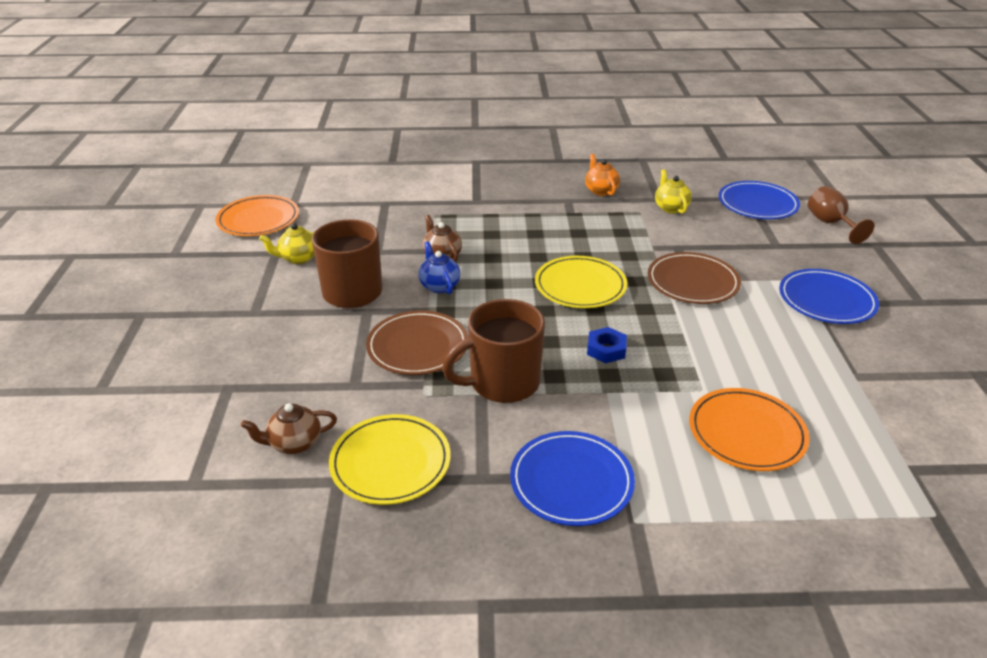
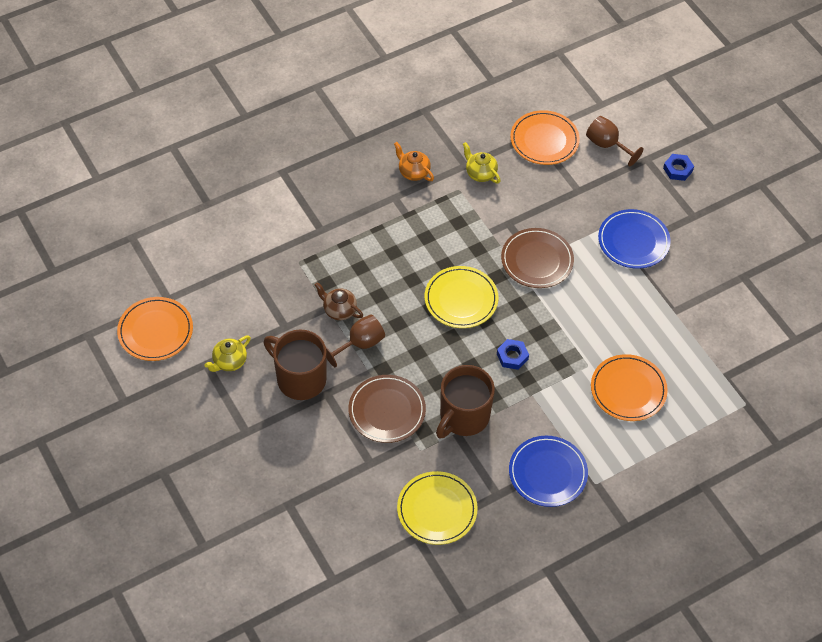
camera: 30 degrees left, 20 degrees up
brown teapot [241,403,337,454] -> none
blue teapot [418,241,460,294] -> brown goblet [326,314,385,368]
blue plate [718,181,800,219] -> orange plate [510,110,580,165]
none -> blue nut [663,154,694,181]

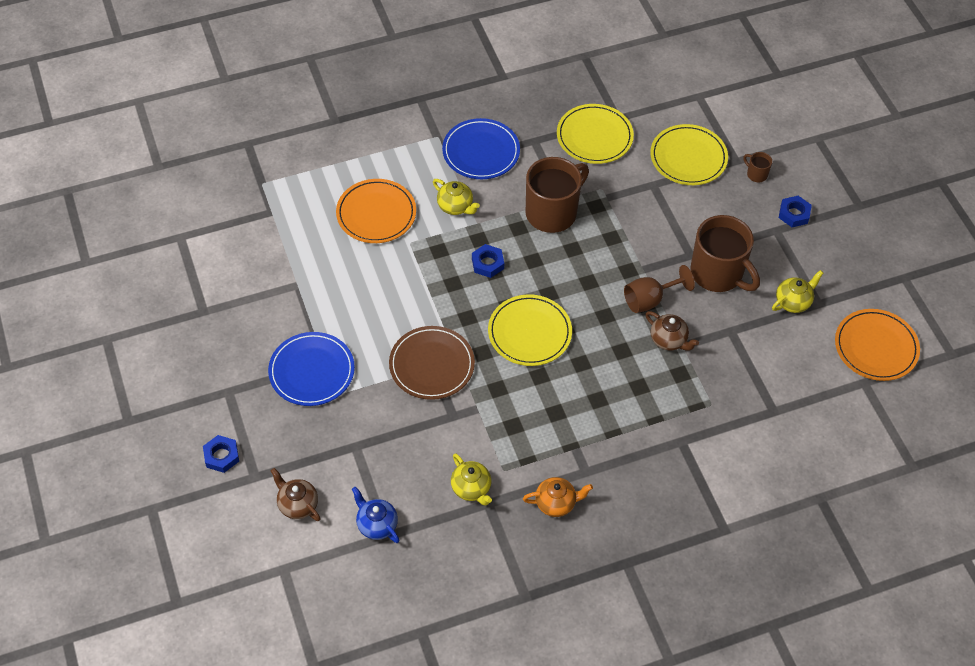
camera: 170 degrees left, 0 degrees up
brown plate [348,375,426,443] -> none
orange teapot [394,142,434,181] -> orange teapot turned 60 degrees counterclockwise [523,477,593,517]
orange plate [510,110,580,165] -> blue teapot [352,487,399,543]
brown goblet [586,116,644,166] -> brown teapot [271,468,321,521]
none -> yellow teapot [433,179,480,215]
none -> yellow plate [650,124,728,185]
none -> brown mug [743,152,772,182]
none -> blue nut [779,196,812,227]

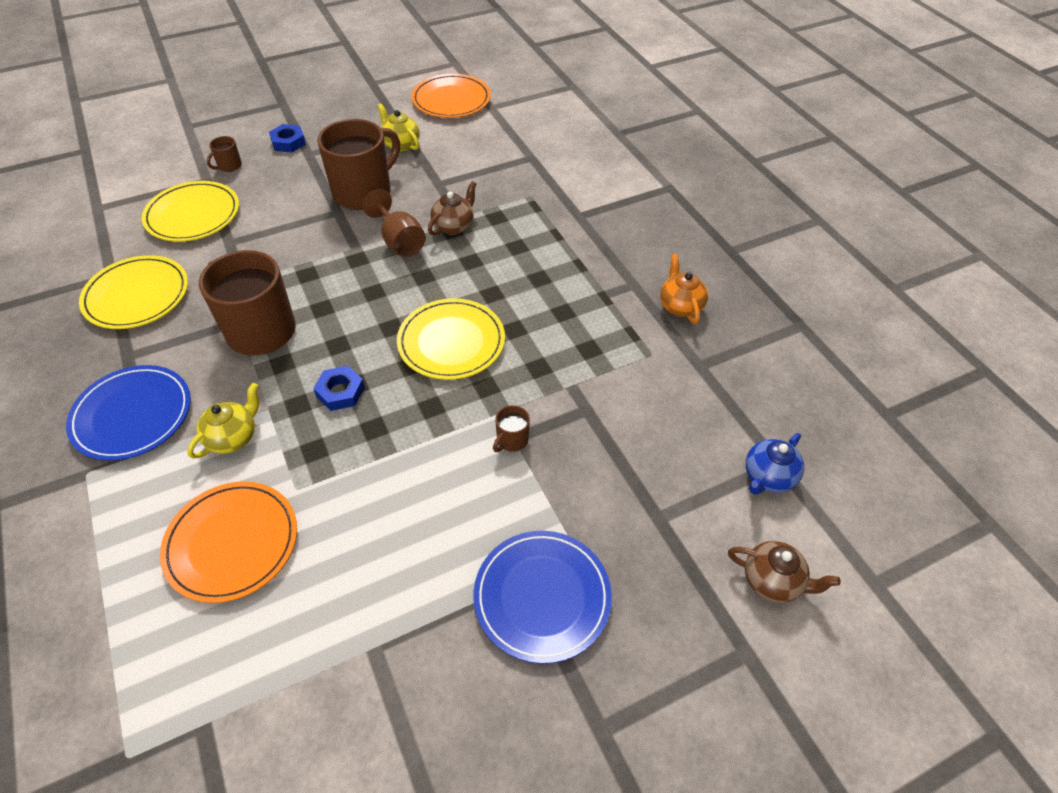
camera: 95 degrees left, 5 degrees down
blue nut [203,435,239,473] -> none
brown teapot [271,468,321,521] -> brown teapot turned 105 degrees counterclockwise [728,541,841,603]
brown plate [389,326,475,400] -> brown mug [493,405,530,452]
yellow teapot [451,453,492,506] -> none

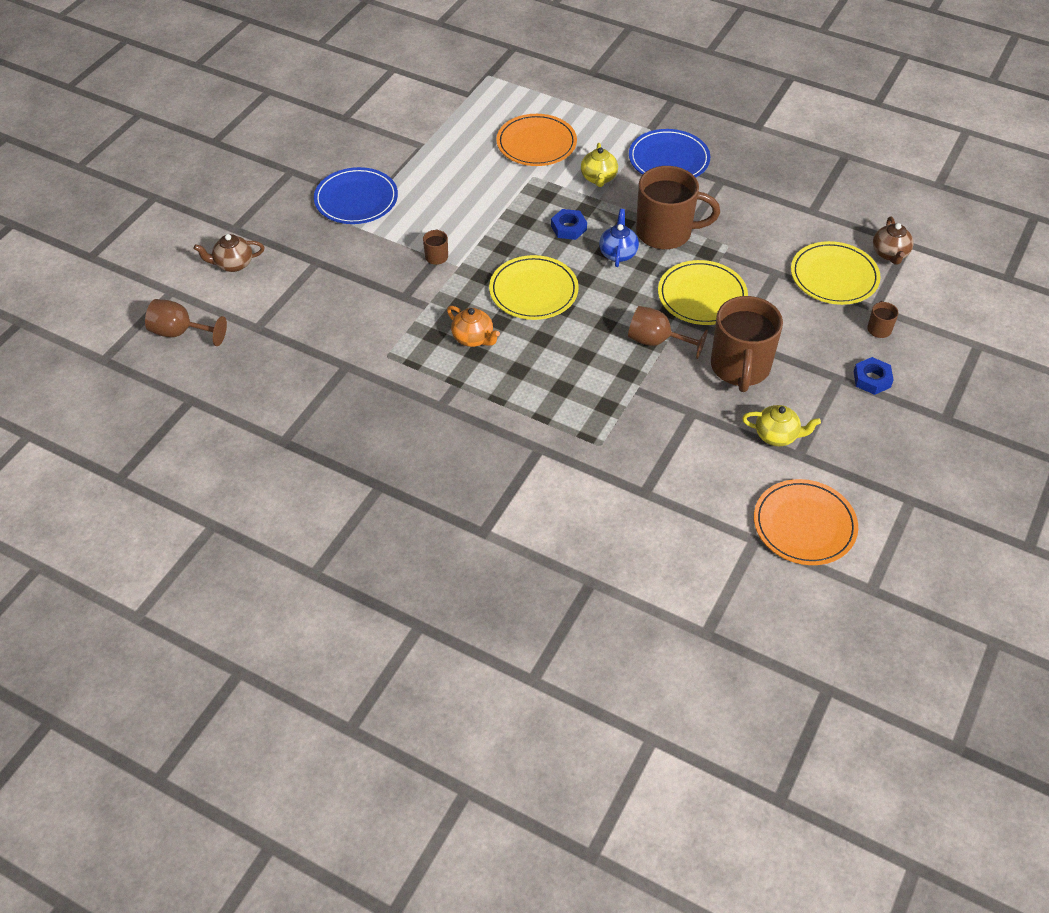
camera: 145 degrees right, 0 degrees up
yellow plate [79,255,188,329] -> yellow plate moved to [658,260,748,325]
brown teapot [428,181,476,236] -> brown teapot moved to [873,217,914,265]
orange teapot [660,254,708,324] -> orange teapot moved to [447,306,500,347]
blue teapot [746,433,804,495] -> blue teapot moved to [599,209,639,267]
none -> brown goblet [145,299,227,346]

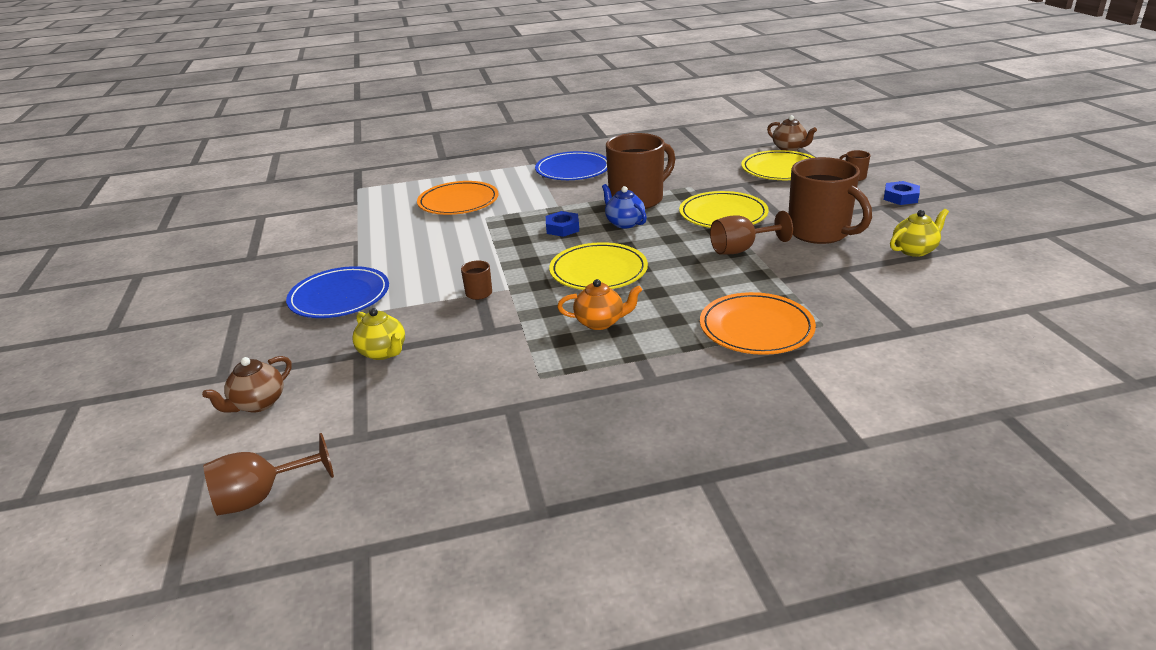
camera: 40 degrees left, 20 degrees down
yellow teapot [581,143,618,187] -> yellow teapot moved to [352,308,405,360]
orange plate [754,479,858,565] -> orange plate moved to [700,292,816,355]

